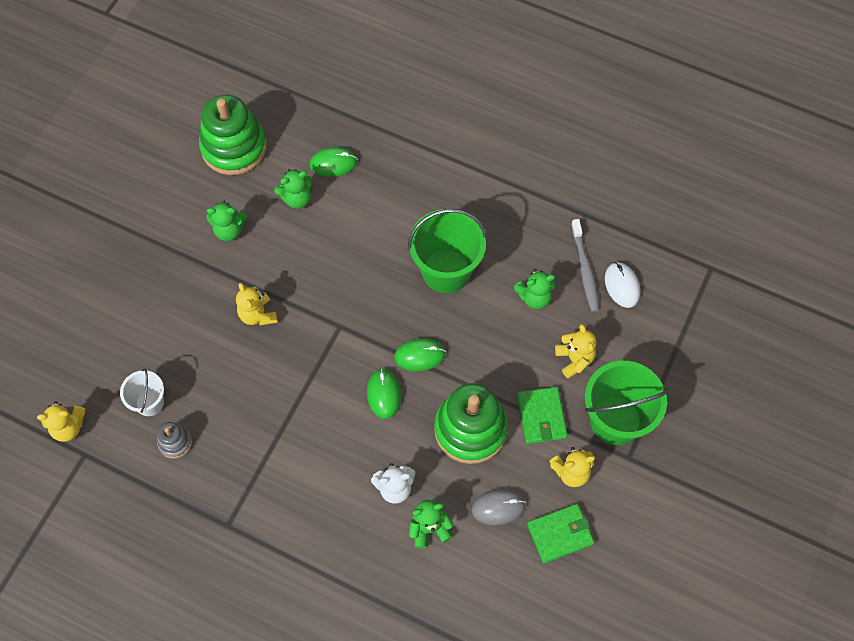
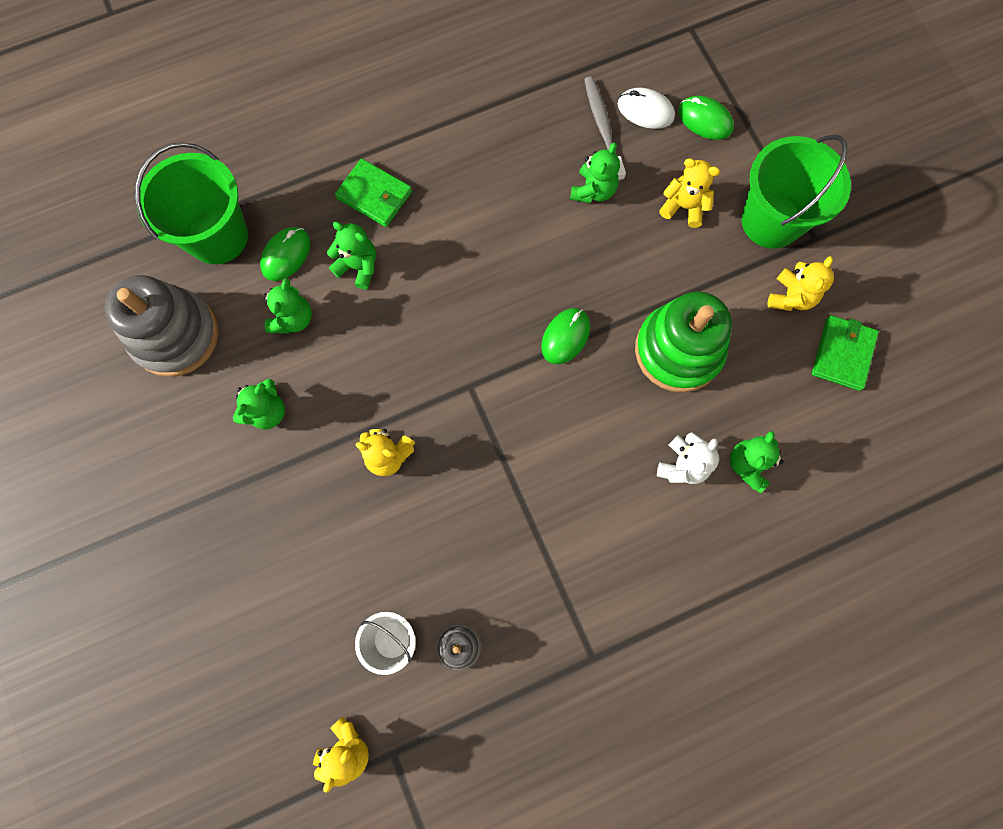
camera: 50 degrees left, 10 degrees up
green stacking toy [199,95,267,175] -> grey stacking toy [105,275,218,377]
green mouse [367,369,401,419] -> green mouse moved to [678,95,734,140]
green bucket [408,209,487,293] -> green bucket moved to [135,142,248,264]
grey mouse [472,489,526,525] -> none
green wallet [517,387,567,444] -> green wallet moved to [335,159,412,227]
grey toothbrush [571,219,599,312] -> grey toothbrush turned 135 degrees counterclockwise [584,76,626,181]
none -> green teddy bear [327,222,376,290]

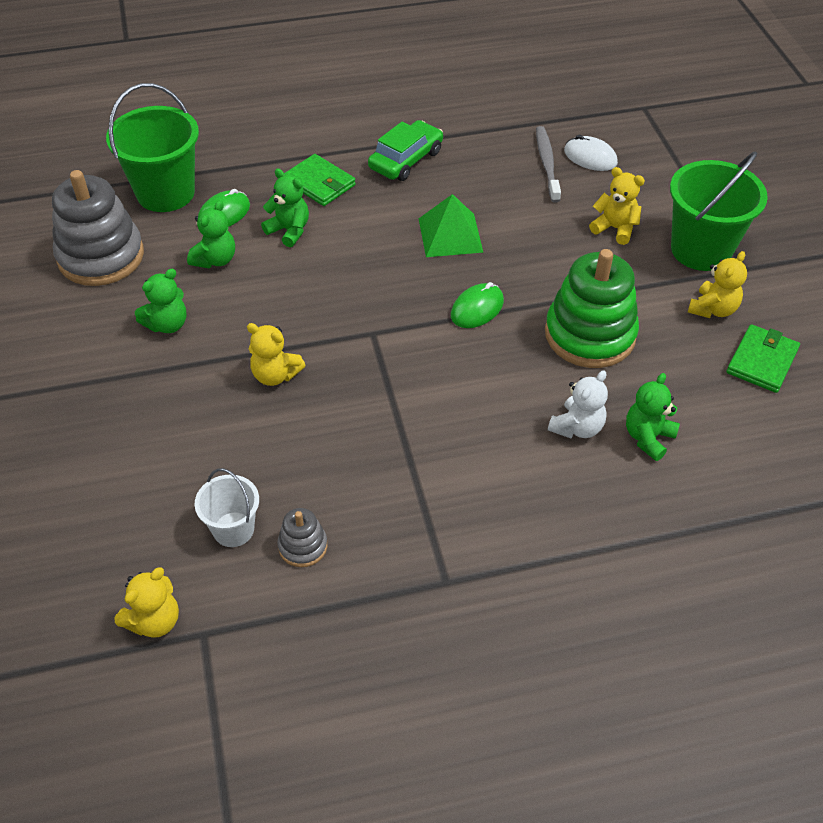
camera: 10 degrees right, 25 degrees down
green teddy bear [570,143,620,203] -> none
green mouse [678,95,734,140] -> none
none -> green car [368,120,443,181]
none -> green pyramid [419,194,484,257]

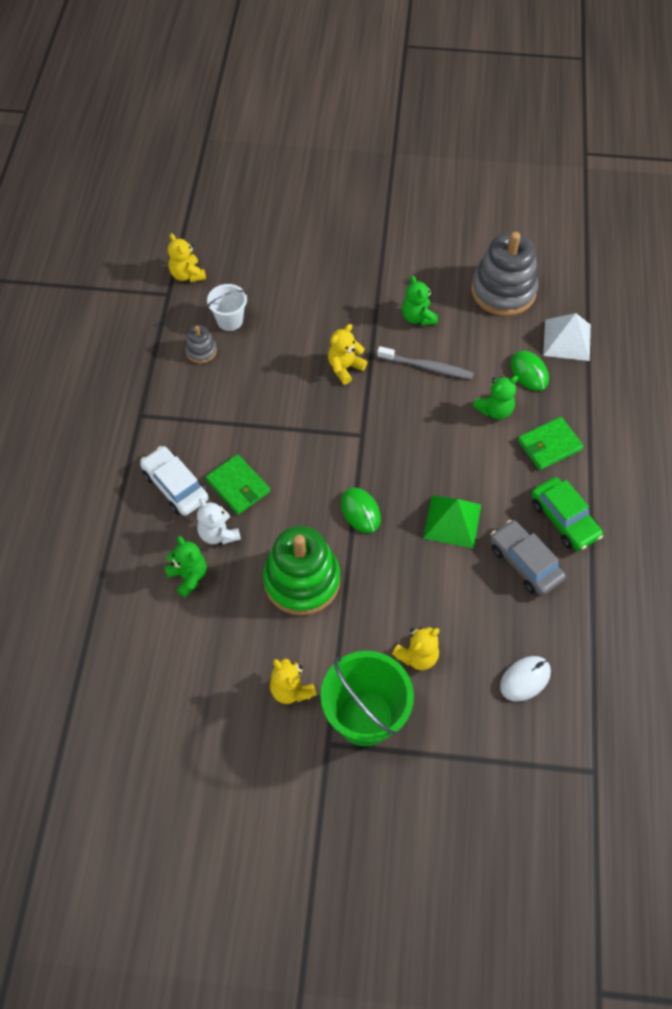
camera: 110 degrees right, 10 degrees up
green bucket [106,83,199,212] -> white pyramid [543,313,591,361]
green teddy bear [187,200,235,268] -> none
grey toothbrush [536,126,561,203] -> grey toothbrush moved to [377,346,474,379]
green wallet [726,324,800,393] -> green wallet moved to [206,454,270,515]
none -> white car [140,446,208,516]
none -> grey car [490,520,566,596]

